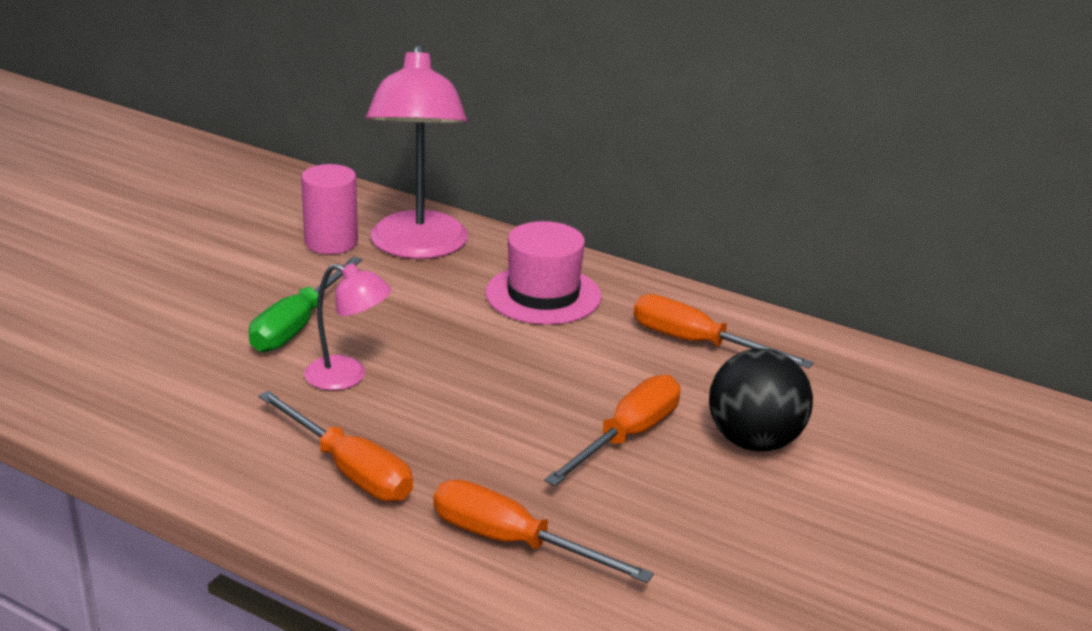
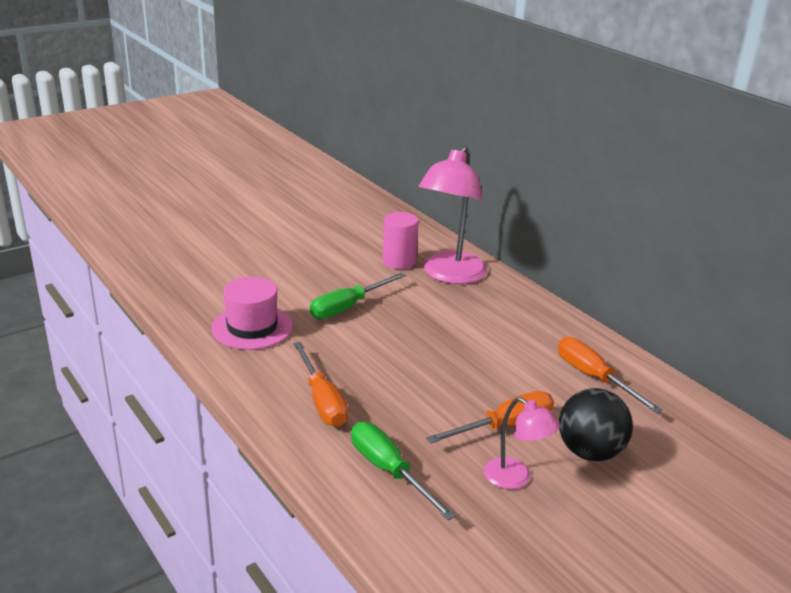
camera: 25 degrees right, 0 degrees up
pink lamp [304,264,391,390] -> pink lamp moved to [484,397,560,489]
orange screwdriver [433,479,654,583] -> green screwdriver [351,422,456,521]
pink hat [485,221,601,325] -> pink hat moved to [211,276,293,350]

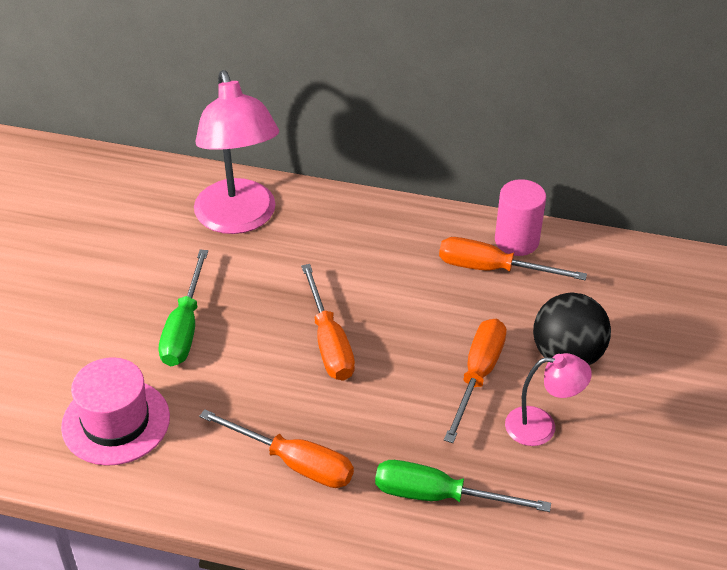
camera: 40 degrees left, 15 degrees up
pink cylinder [383,212,419,269] -> pink cylinder moved to [495,179,546,256]
none -> orange screwdriver [301,264,355,381]

